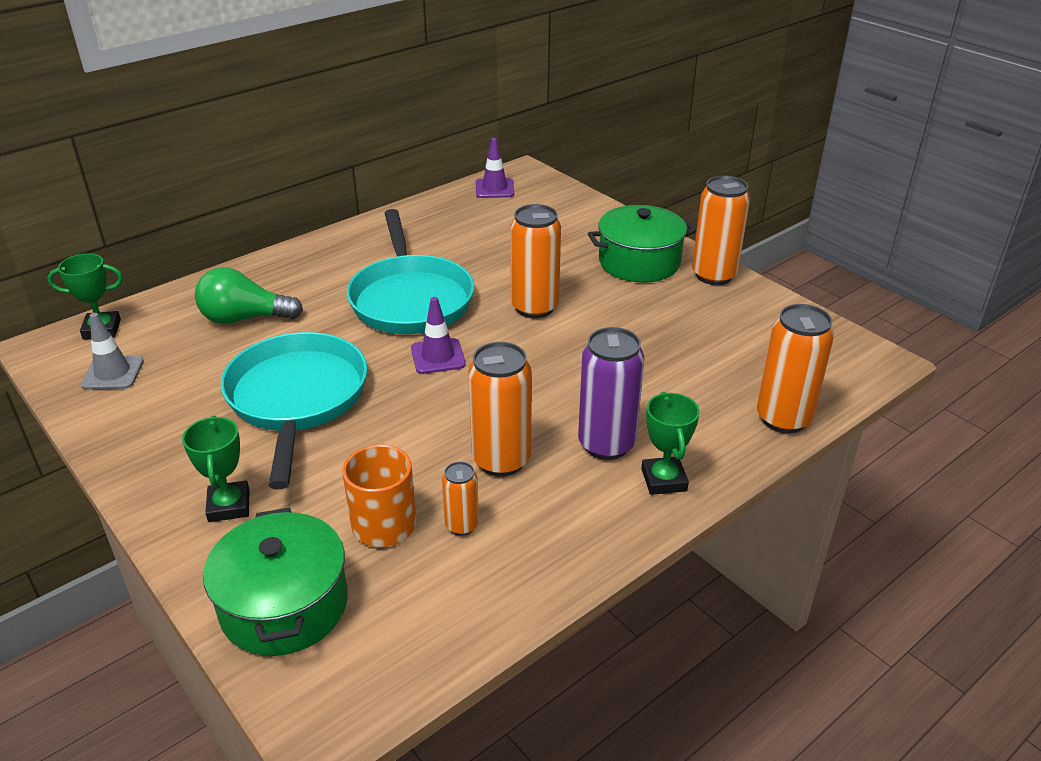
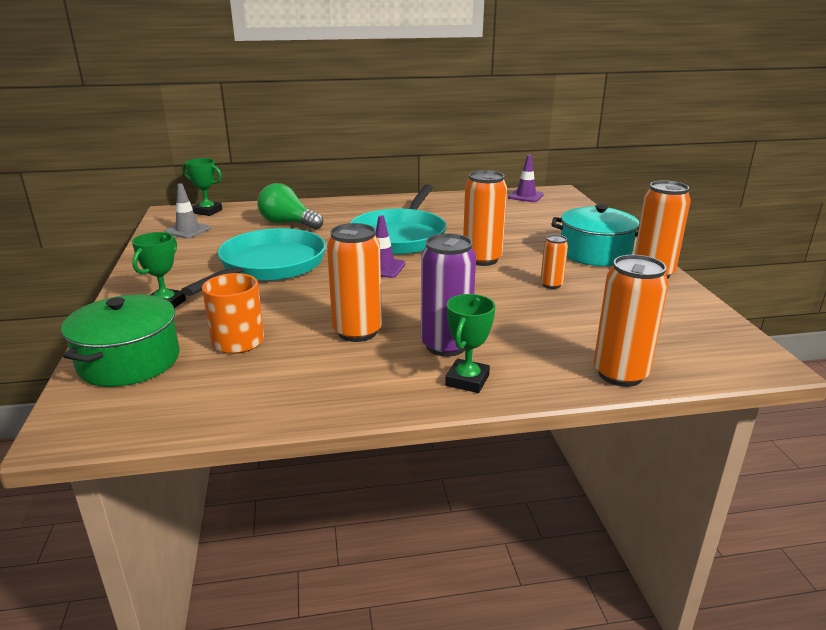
camera: 30 degrees right, 10 degrees down
orange can [442,462,479,536] -> orange can moved to [540,235,568,289]
green pot [588,205,696,282] -> turquoise pot [551,204,639,266]

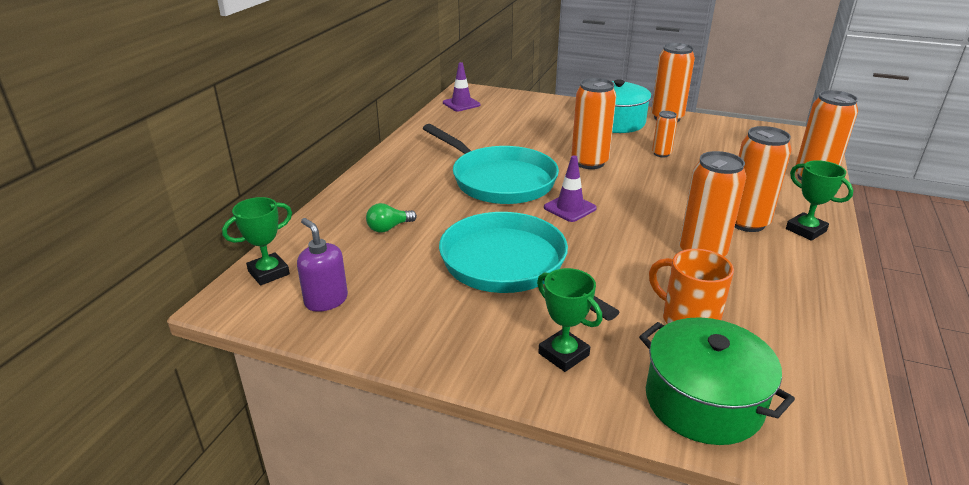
camera: 60 degrees left, 5 degrees up
grey traffic cone [164,183,211,239] -> purple soap dispenser [297,218,348,312]
green light bulb [258,183,323,230] -> green light bulb [366,203,417,233], size x0.57
purple can [421,233,476,357] -> orange can [735,126,792,232]

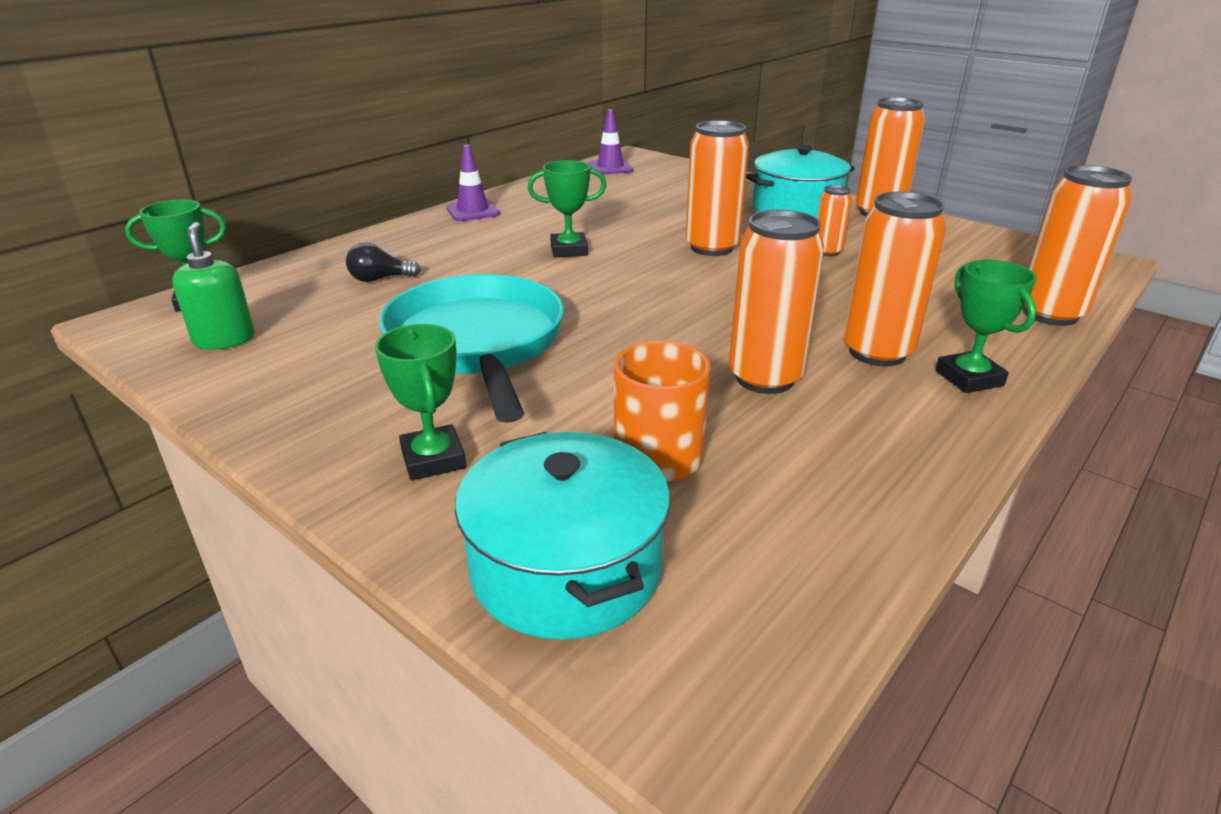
camera: 20 degrees right, 0 degrees up
purple soap dispenser [297,218,348,312] -> green soap dispenser [172,222,255,350]
green light bulb [366,203,417,233] -> black light bulb [346,243,421,282]
turquoise pan [422,124,559,204] -> green trophy [528,160,607,257]
purple traffic cone [544,155,597,222] -> purple traffic cone moved to [446,145,500,221]
green pot [639,317,795,445] -> turquoise pot [455,432,670,640]

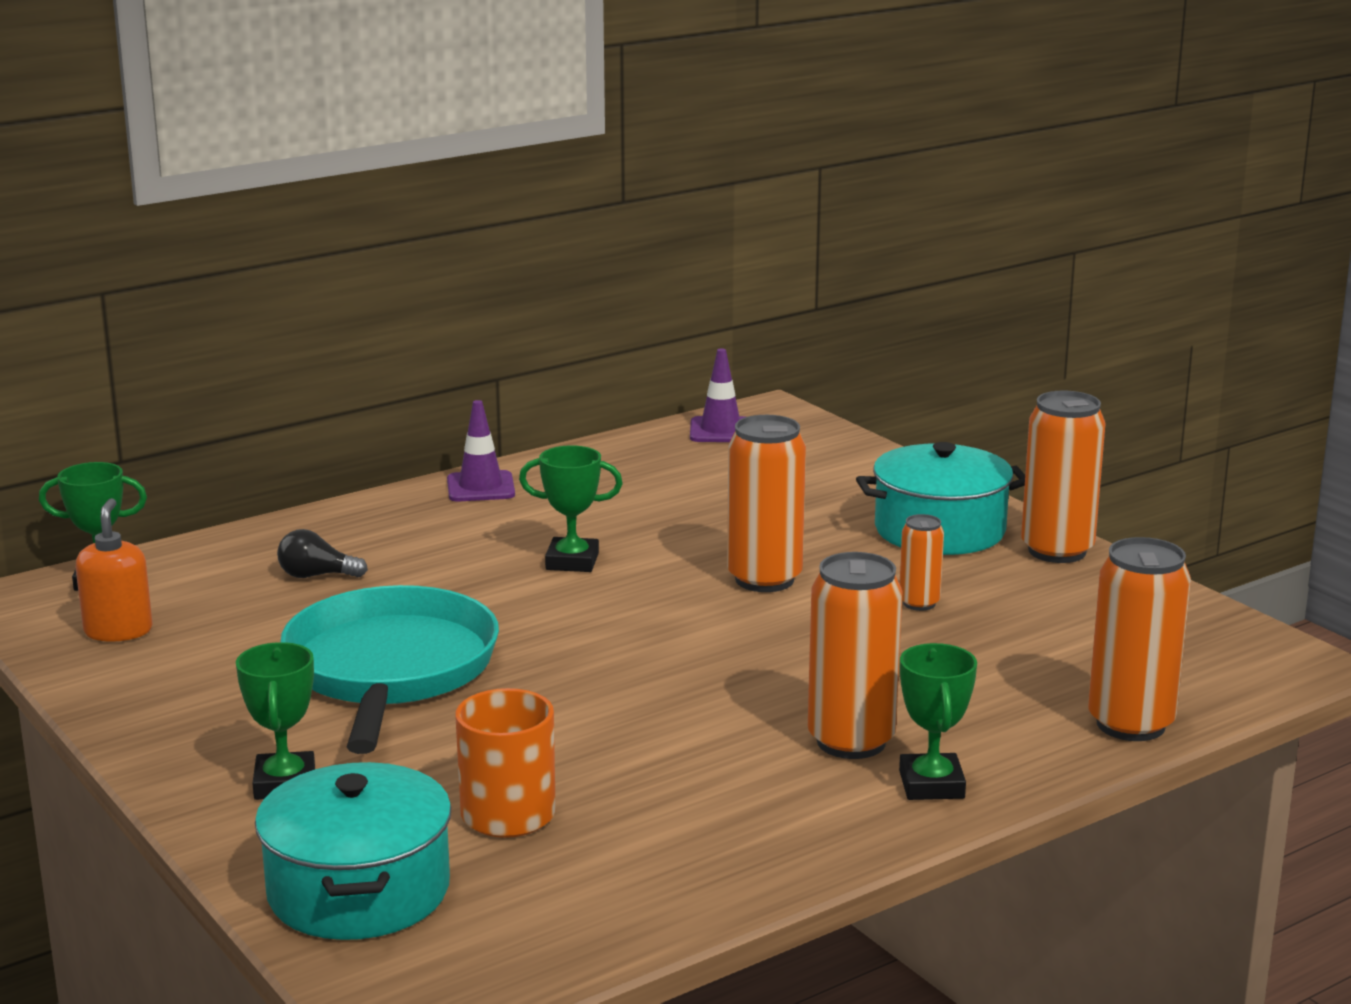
camera: 15 degrees right, 10 degrees down
green soap dispenser [172,222,255,350] -> orange soap dispenser [76,498,152,642]
orange can [729,210,824,394] -> none

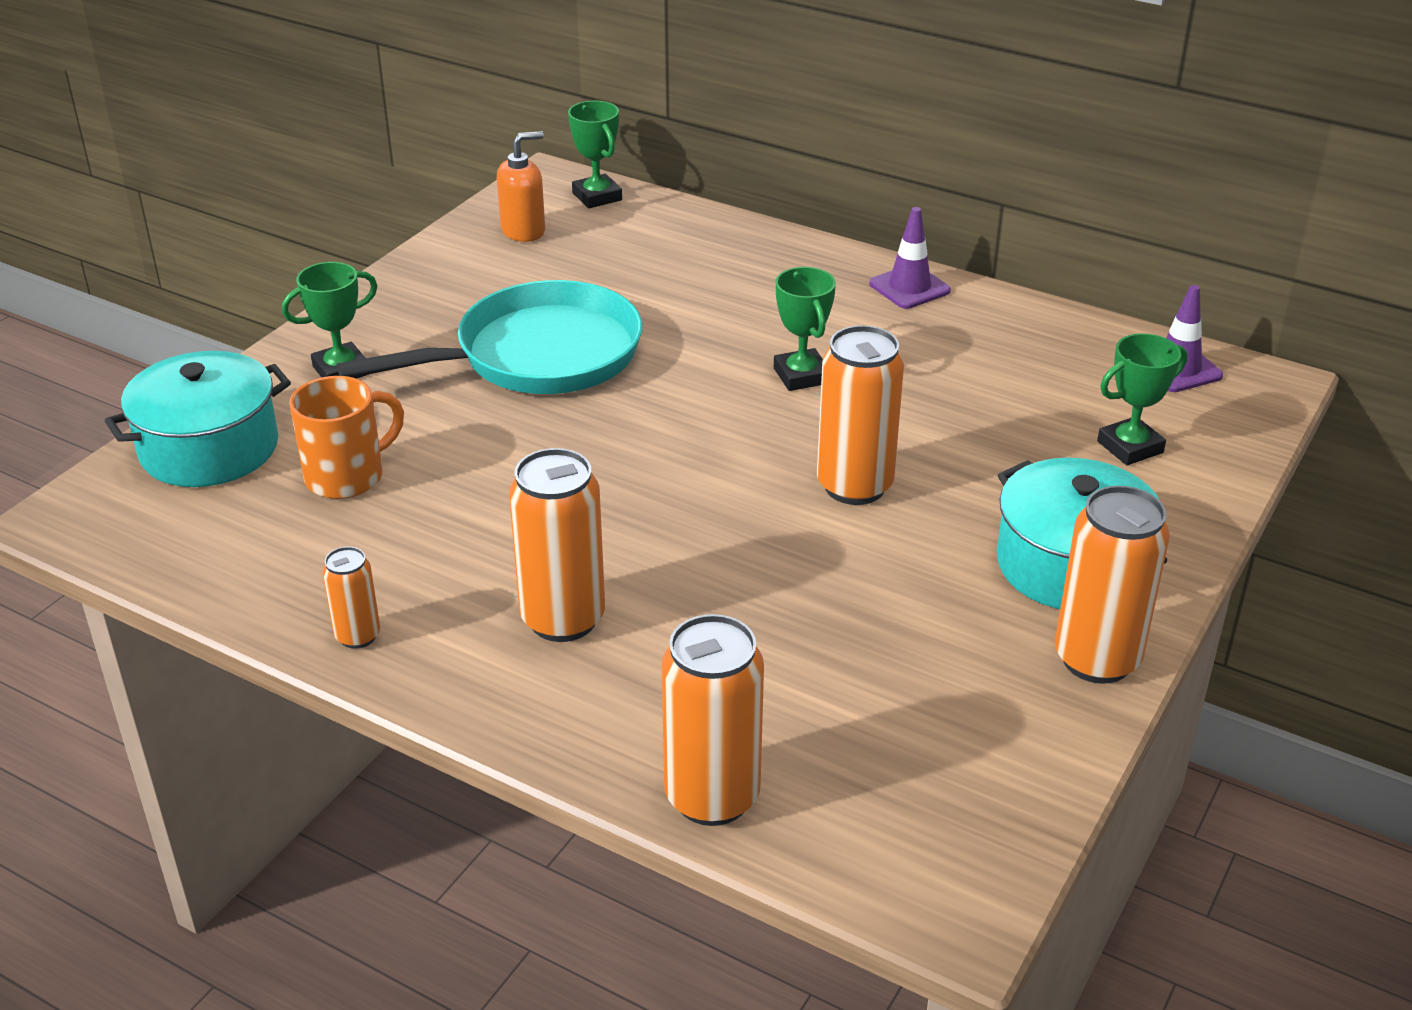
camera: 65 degrees right, 15 degrees up
black light bulb [277,529,368,578] -> none
green trophy [899,643,977,800] -> green trophy moved to [1097,333,1187,465]
orange can [900,514,944,611] -> orange can moved to [323,546,380,649]

